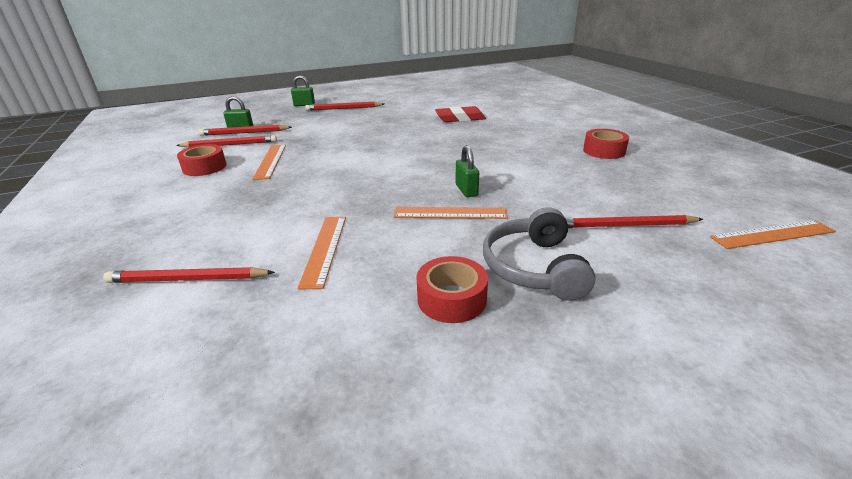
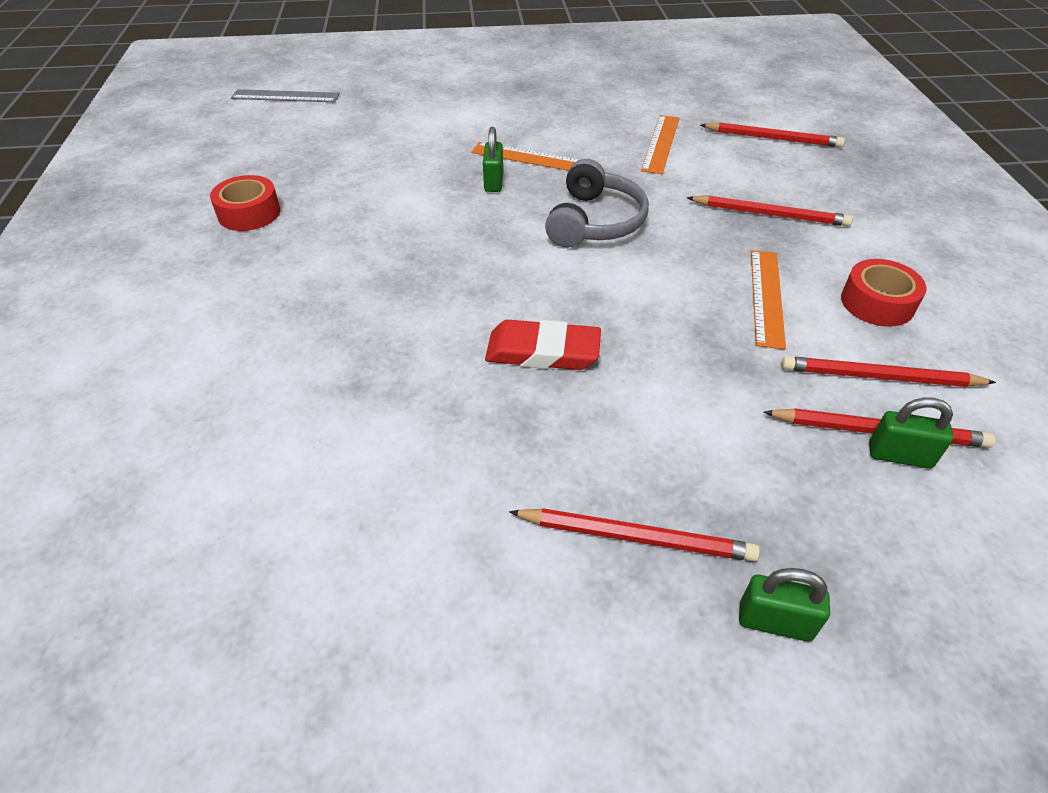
camera: 165 degrees left, 15 degrees up
red tape [417,256,488,323] -> none
red eraser [435,106,486,122] -> red eraser moved to [485,320,601,370]
grey headphones [483,207,596,301] -> grey headphones moved to [545,159,649,247]
red pencil [565,215,703,228] -> red pencil moved to [687,195,853,227]
orange ruler [710,220,836,249] -> grey ruler [231,89,340,102]

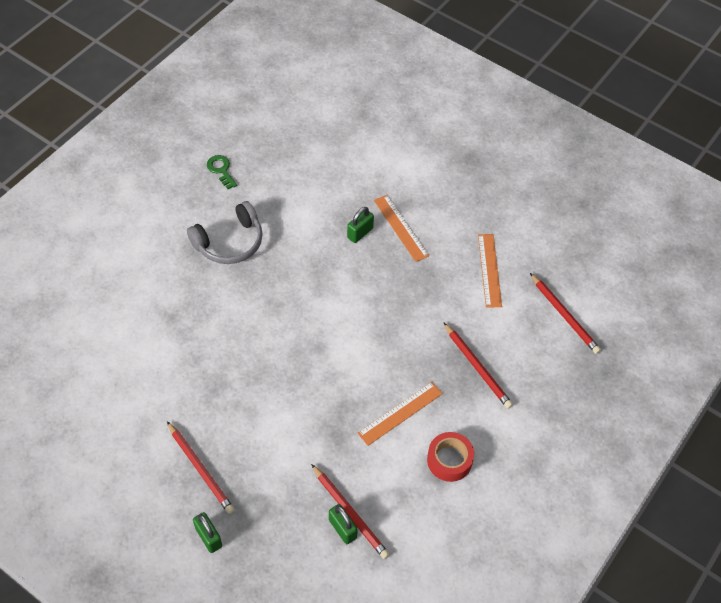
camera: 40 degrees right, 10 degrees up
red tape [210,175,281,231] -> green key [207,155,237,189]
grey ruler [231,89,340,102] -> none
red eraser [485,320,601,370] -> none
grey headphones [545,159,649,247] -> grey headphones moved to [187,201,263,264]
orange ruler [641,115,679,174] -> orange ruler turned 60 degrees counterclockwise [478,234,502,307]
red pencil [781,356,996,387] -> none

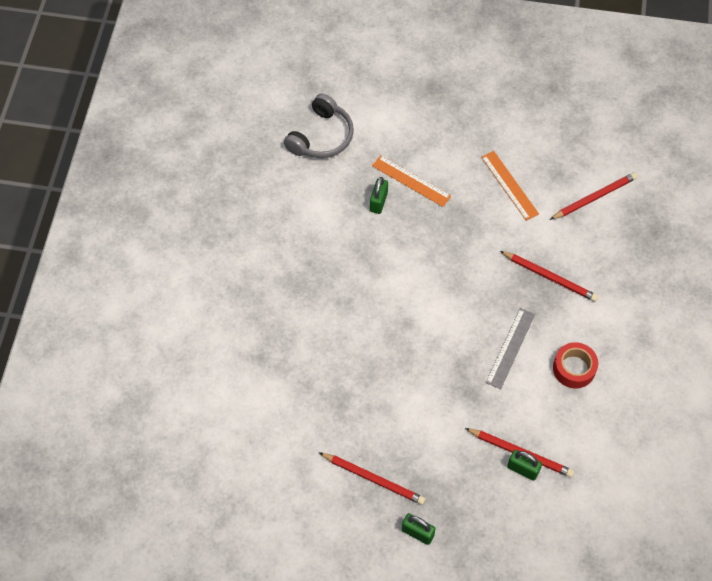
camera: 25 degrees left, 5 degrees up
grey headphones [187,201,263,264] -> grey headphones moved to [284,94,354,158]
green key [207,155,237,189] -> none
orange ruler [357,382,443,446] -> grey ruler [486,308,535,389]
red pencil [530,273,601,354] -> red pencil turned 60 degrees counterclockwise [550,172,637,220]

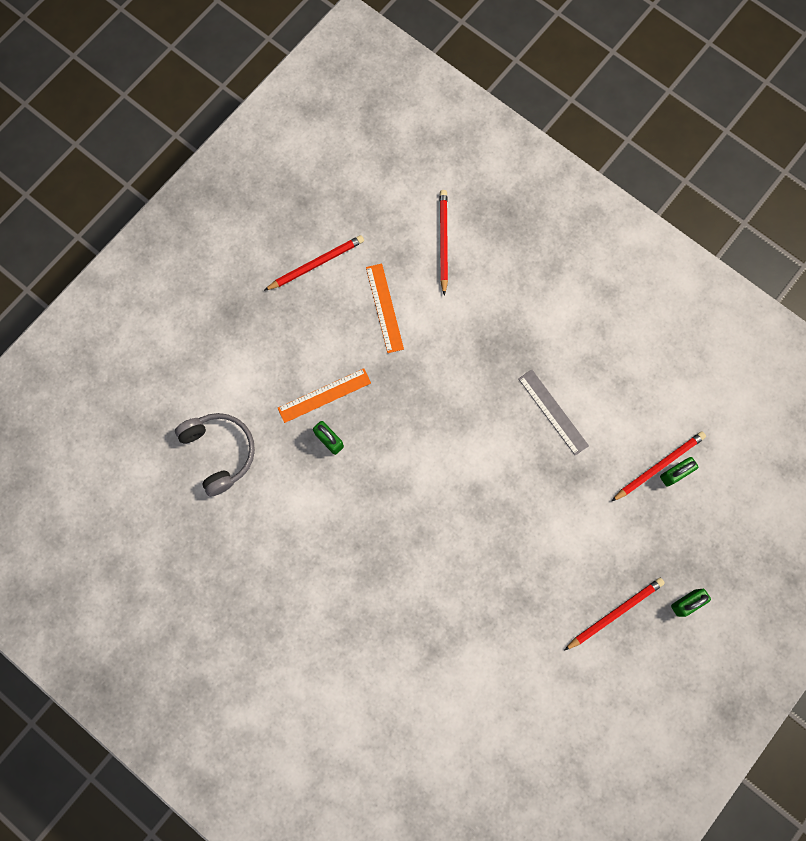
camera: 60 degrees left, 15 degrees up
orange ruler [481,151,539,221] -> orange ruler turned 75 degrees clockwise [366,264,404,353]
red pencil [500,251,598,302] -> red pencil moved to [264,235,364,291]
red tape [553,342,598,388] -> none

